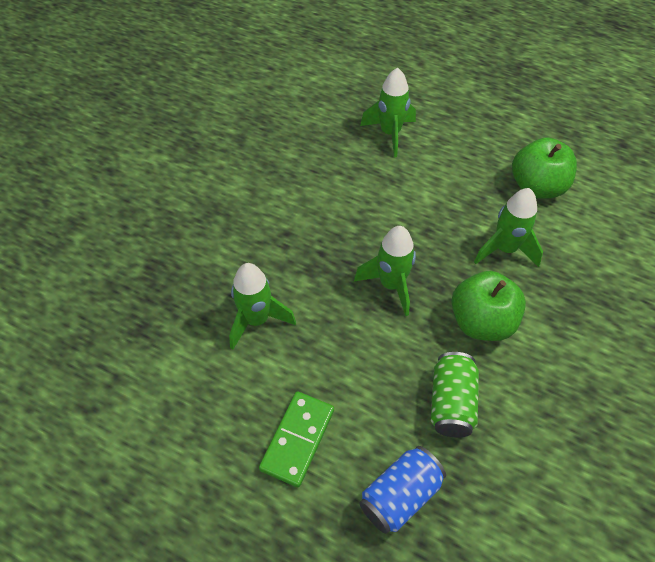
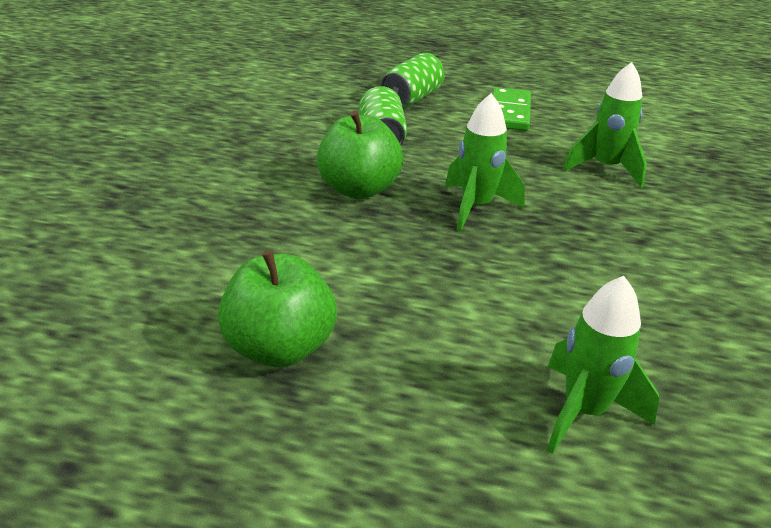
camera: 165 degrees right, 20 degrees down
blue can [359,446,446,534] -> green can [381,53,444,107]
green rocket [474,188,543,267] -> none

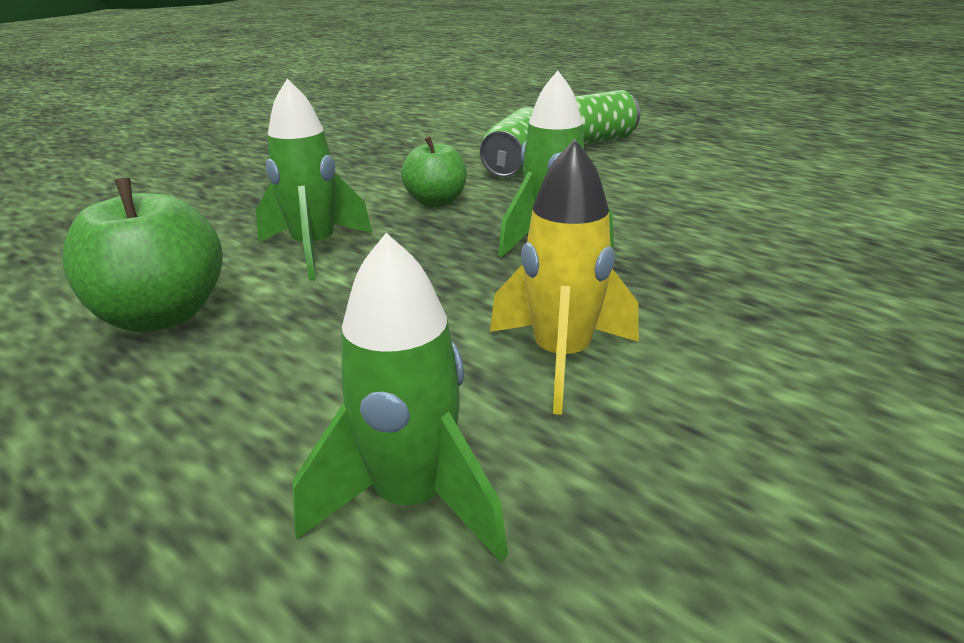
camera: 30 degrees right, 5 degrees down
green apple [317,110,403,199] -> green apple [401,136,467,207], size x0.65
green domino [493,87,531,131] -> none
green rocket [563,62,647,187] -> green rocket moved to [256,79,372,280]
none -> yellow rocket [490,139,639,415]

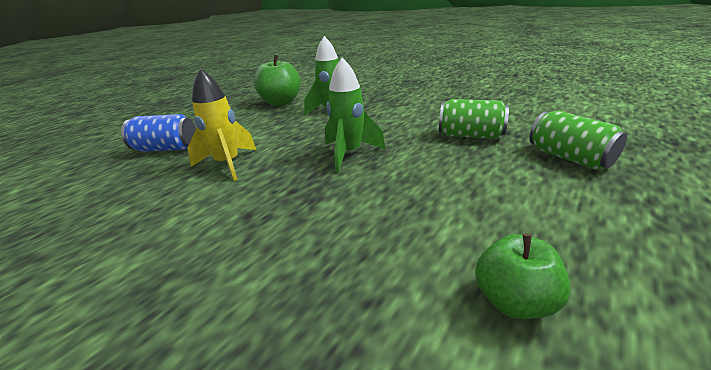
camera: 85 degrees right, 0 degrees up
green rocket [293,233,508,563] -> blue can [121,114,196,152]
green apple [401,136,467,207] -> green apple moved to [475,234,571,319]

